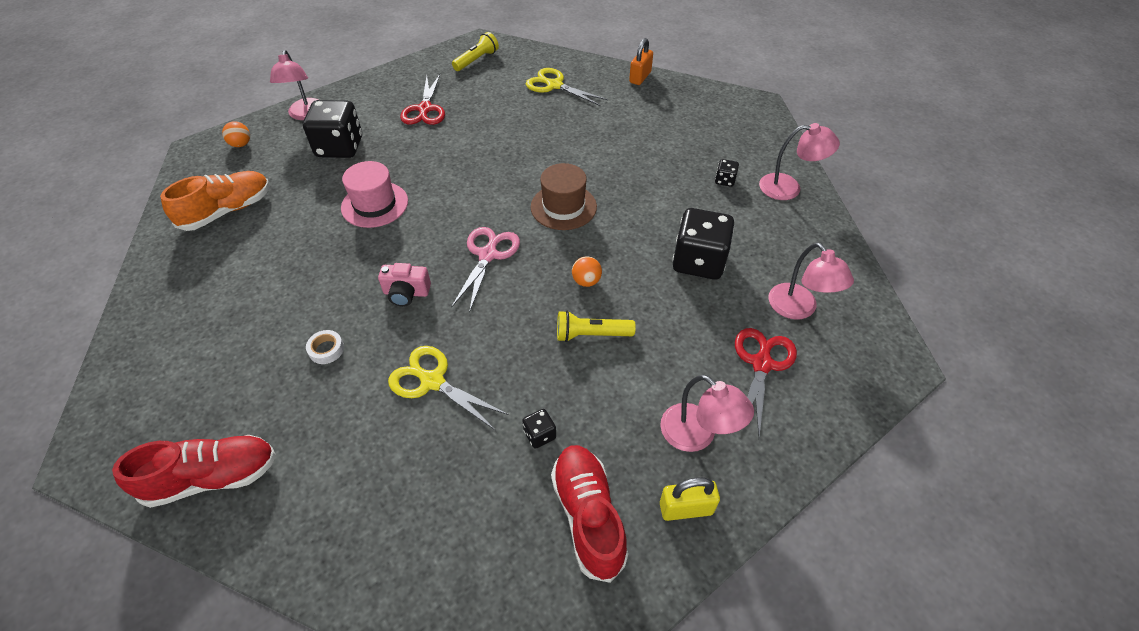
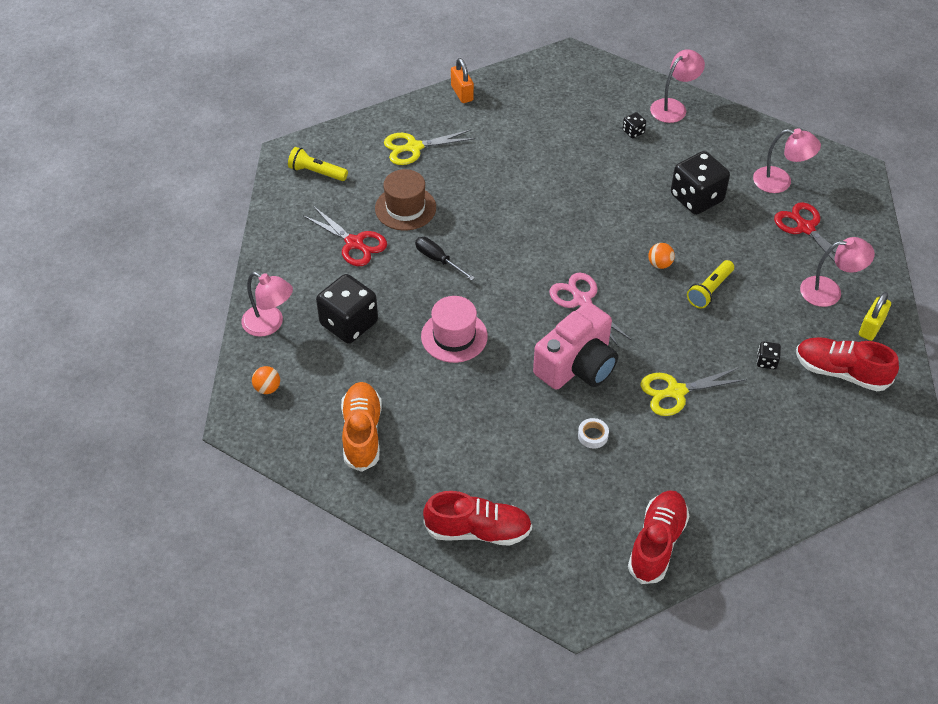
camera: 50 degrees left, 0 degrees up
pink camera [378,263,431,307] -> pink camera [533,302,618,390], size x1.97
yellow flashlight [452,32,499,71] -> yellow flashlight turned 60 degrees counterclockwise [288,147,348,181]
brown hat [531,163,597,230] -> brown hat moved to [375,169,436,231]
none -> black screwdriver [415,237,475,280]
none -> red shoe [423,491,532,546]

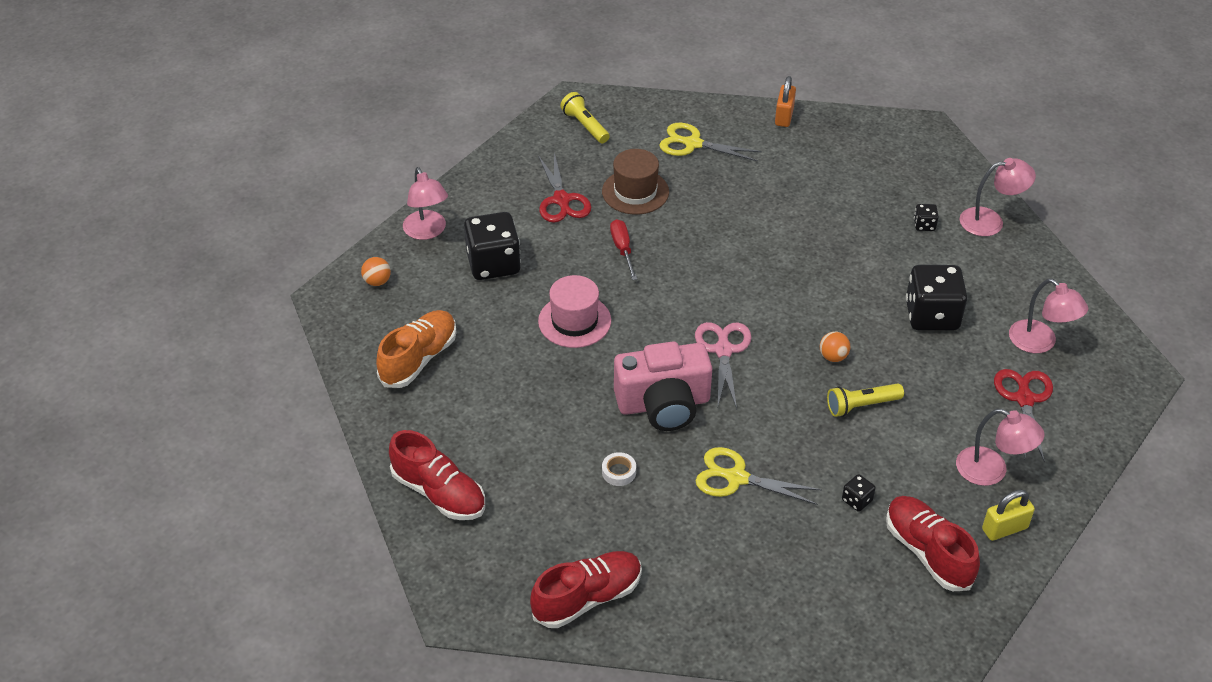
camera: 35 degrees right, 5 degrees down
black screwdriver [415,237,475,280] -> red screwdriver [610,219,637,280]

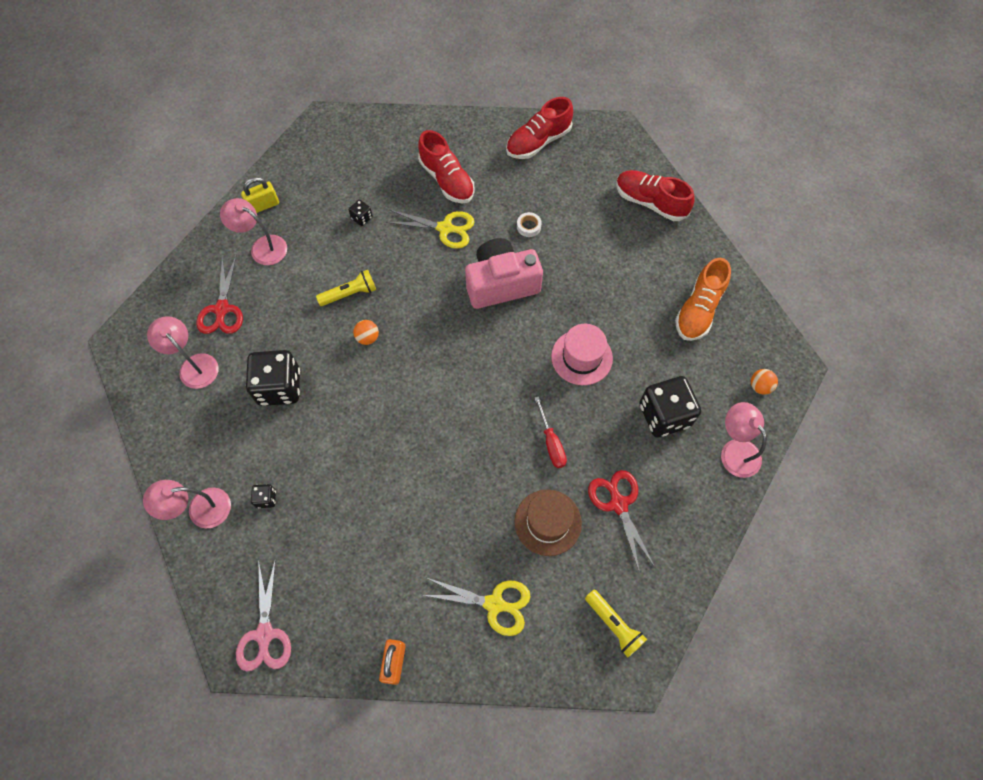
camera: 175 degrees right, 20 degrees up
pink scissors [695,322,752,409] -> pink scissors moved to [236,558,291,671]
red shoe [886,496,980,591] -> red shoe moved to [418,130,475,204]

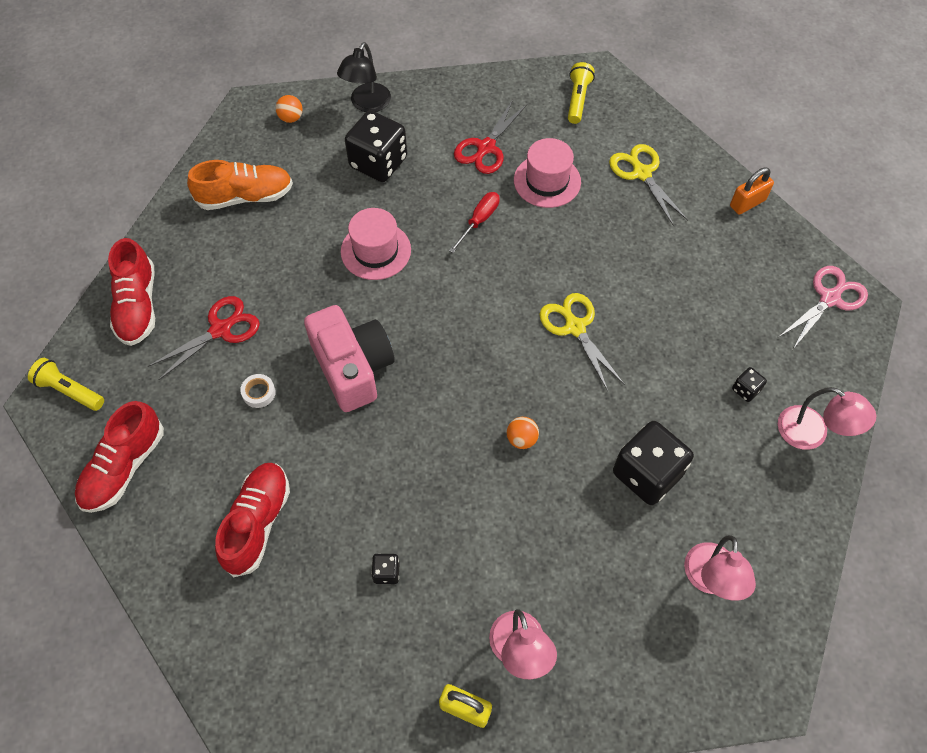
camera: 130 degrees left, 5 degrees down
red scissors [196,254,243,334] -> red scissors moved to [148,296,260,380]
yellow flashlight [316,270,376,306] -> yellow flashlight moved to [28,358,104,411]
yellow scissors [386,210,474,249] -> yellow scissors moved to [539,293,624,391]
pink camera [465,238,543,309] -> pink camera turned 150 degrees counterclockwise [304,305,395,412]
red shoe [506,97,573,159] -> red shoe turned 105 degrees clockwise [75,401,164,513]
brown hat [515,489,582,556] -> pink hat [514,138,581,208]
pink lamp [721,402,767,478] -> black lamp [337,42,391,112]

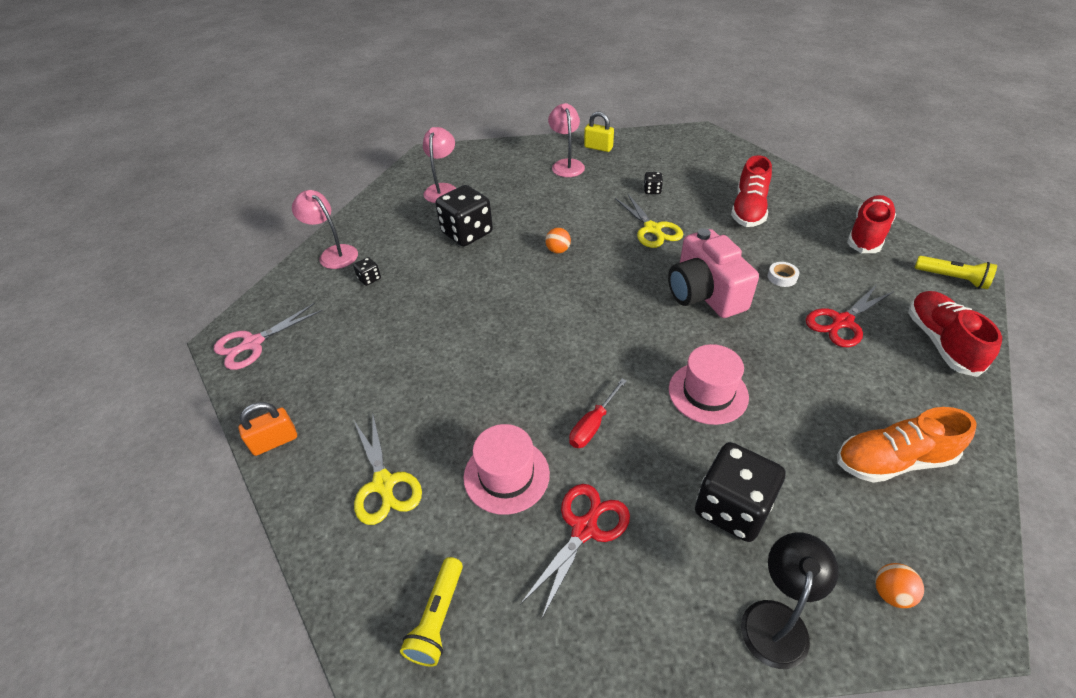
camera: 175 degrees left, 15 degrees down
yellow scissors [539,293,624,391] -> yellow scissors moved to [615,194,683,248]

